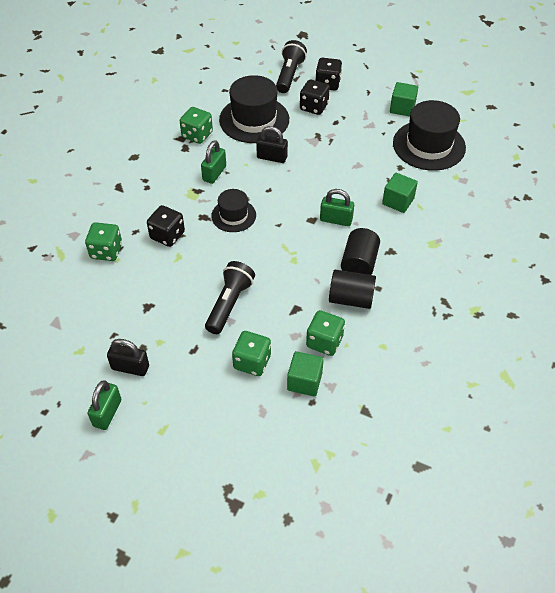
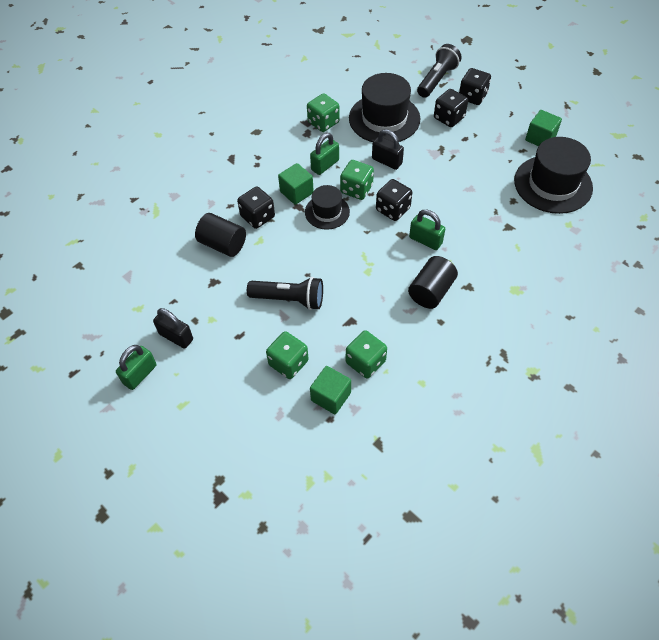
camera: 20 degrees right, 5 degrees up
green dice [85,222,122,261] -> green dice moved to [340,160,374,200]
black flashlight [205,261,255,334] -> black flashlight turned 60 degrees clockwise [247,277,323,310]
black cylinder [329,270,376,309] -> black cylinder moved to [195,213,246,257]
green cube [382,173,418,213] -> green cube moved to [278,163,314,205]
none -> black dice [376,179,412,221]

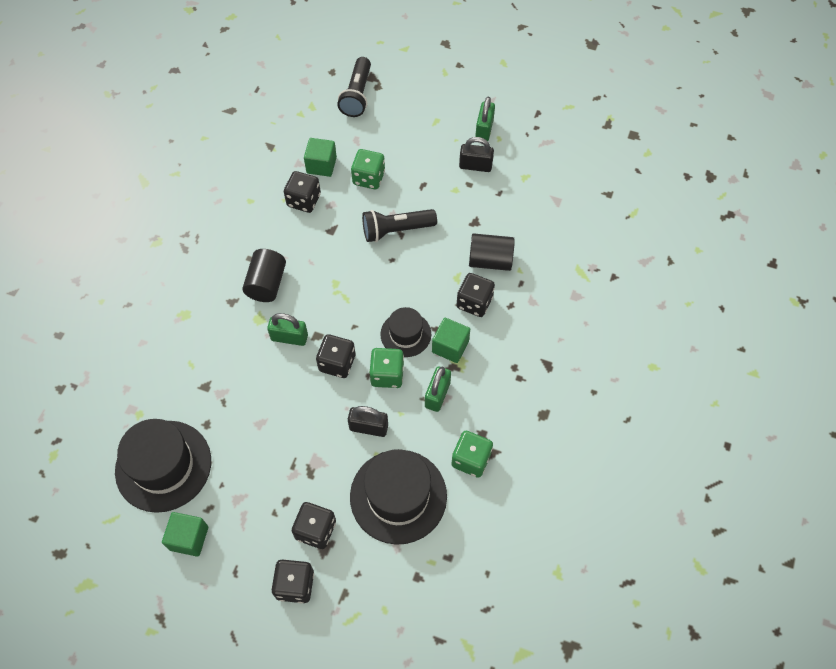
camera: 155 degrees right, 5 degrees up
green dice [346,330,387,378] -> black dice [284,171,321,213]
black flashlight [417,44,462,98] -> black flashlight moved to [337,57,371,117]

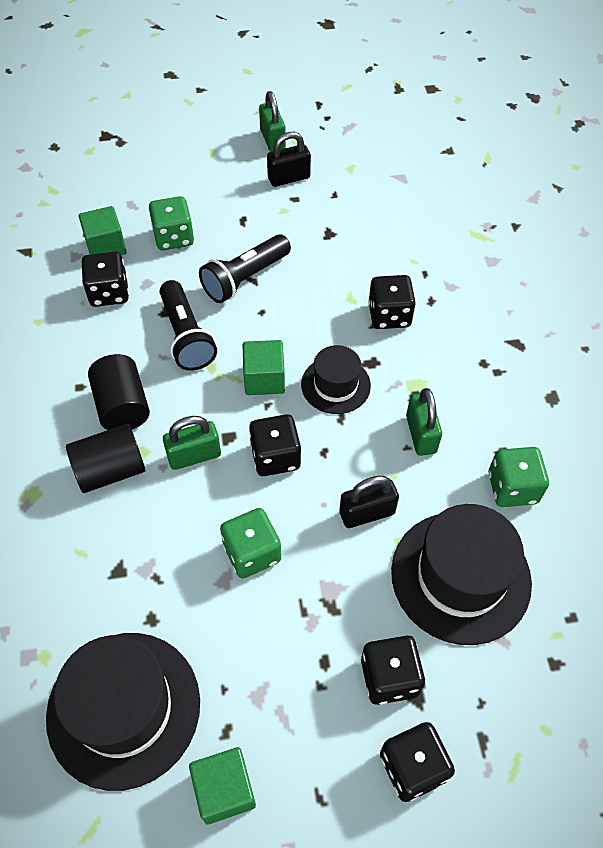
camera: 30 degrees left, 5 degrees down
black flashlight [337,57,371,117] -> black flashlight moved to [159,280,217,371]
green dice [369,348,404,388] -> green dice moved to [220,508,281,579]
green cube [432,318,470,363] -> green cube moved to [243,340,285,395]
black cylinder [469,233,515,271] -> black cylinder moved to [66,424,146,493]

